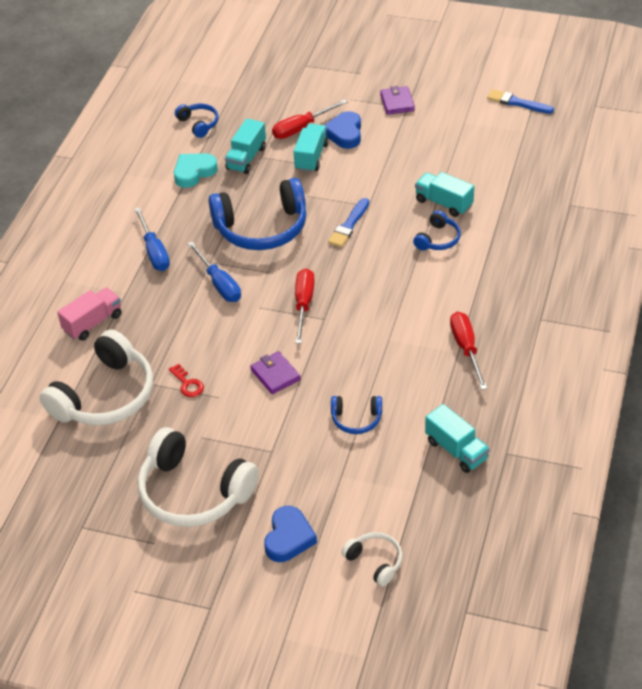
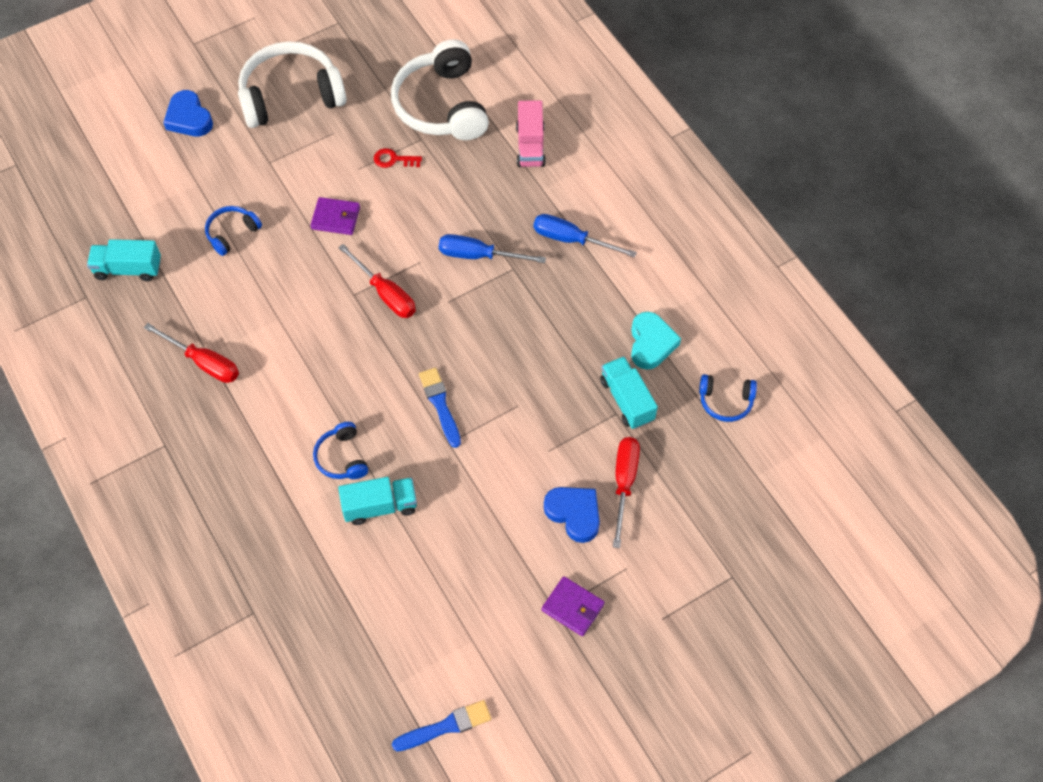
camera: 130 degrees right, 15 degrees up
blue headphones [209,178,306,250] -> none
turquoise truck [293,124,329,172] -> none
white headphones [342,532,402,586] -> none

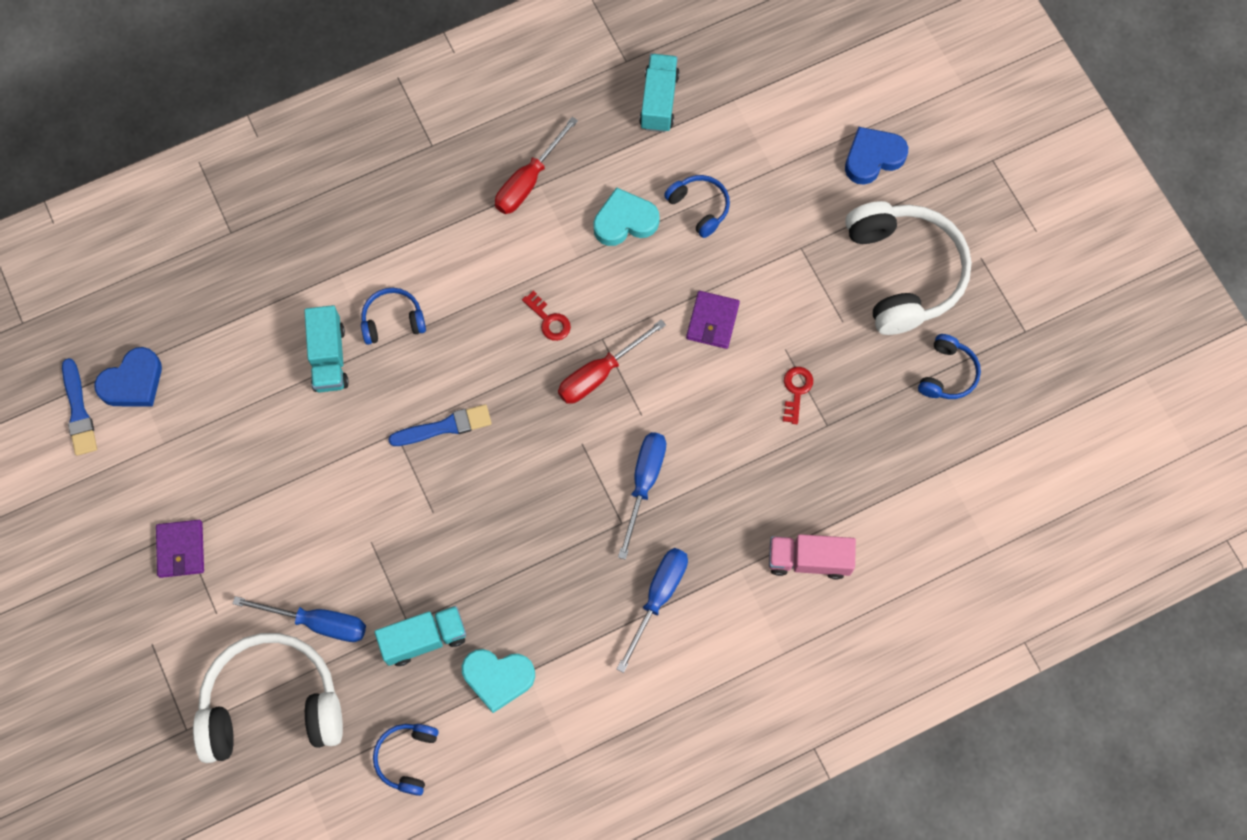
camera: 95 degrees right, 10 degrees up
white headphones [391,39,489,140] -> white headphones moved to [193,633,343,763]
purple wallet [542,576,604,636] -> purple wallet turned 45 degrees counterclockwise [156,520,204,578]
blue heart [544,487,600,543] -> blue heart moved to [94,347,162,407]
red screwdriver [613,437,640,548] -> blue screwdriver [233,596,366,642]
none -> red key [522,291,571,341]
none -> turquoise heart [593,187,660,246]
none -> blue headphones [918,334,981,399]

